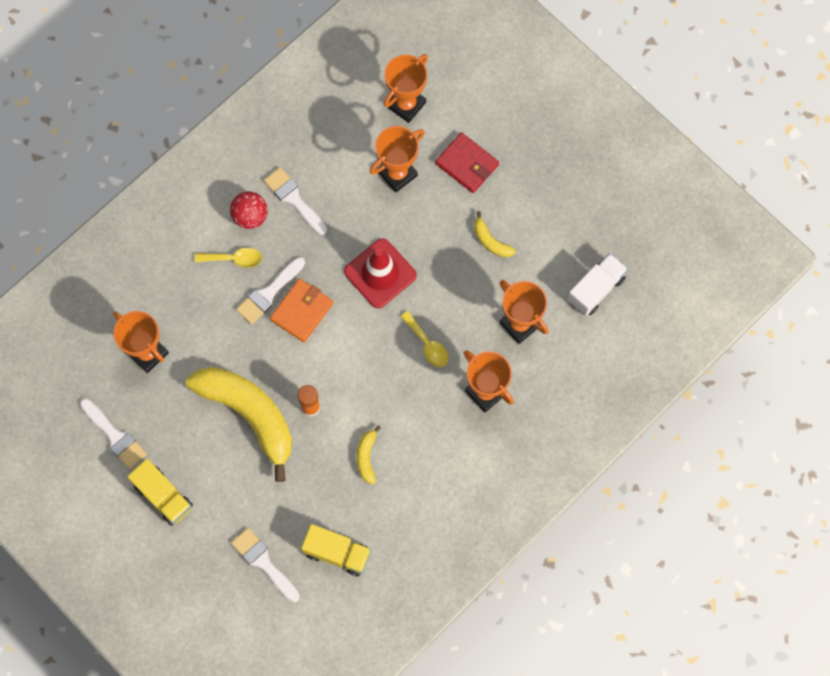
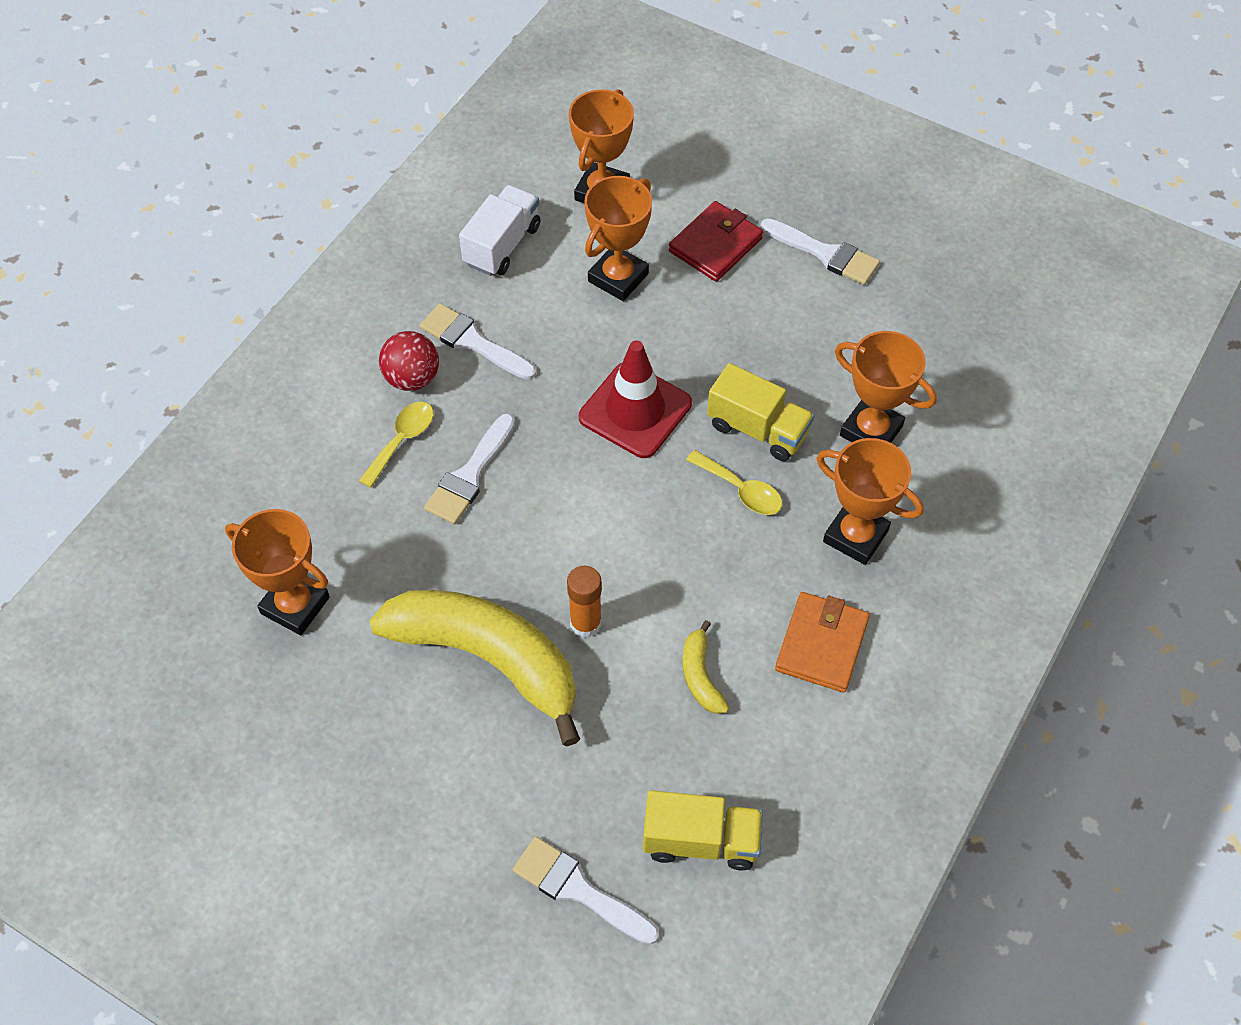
camera: 15 degrees left, 15 degrees down
white brush [80,398,147,469] -> white brush moved to [761,218,880,285]
yellow truck [127,459,193,526] -> yellow truck moved to [707,363,814,461]
yellow spoon [195,248,262,268] -> yellow spoon turned 45 degrees counterclockwise [359,402,433,488]
orange wallet [270,279,333,342] -> orange wallet moved to [775,592,870,693]
red wallet [435,132,499,193] -> red wallet turned 75 degrees counterclockwise [669,201,763,282]
yellow banana [474,211,516,257] -> none
white truck [567,253,628,316] -> white truck moved to [459,185,541,276]

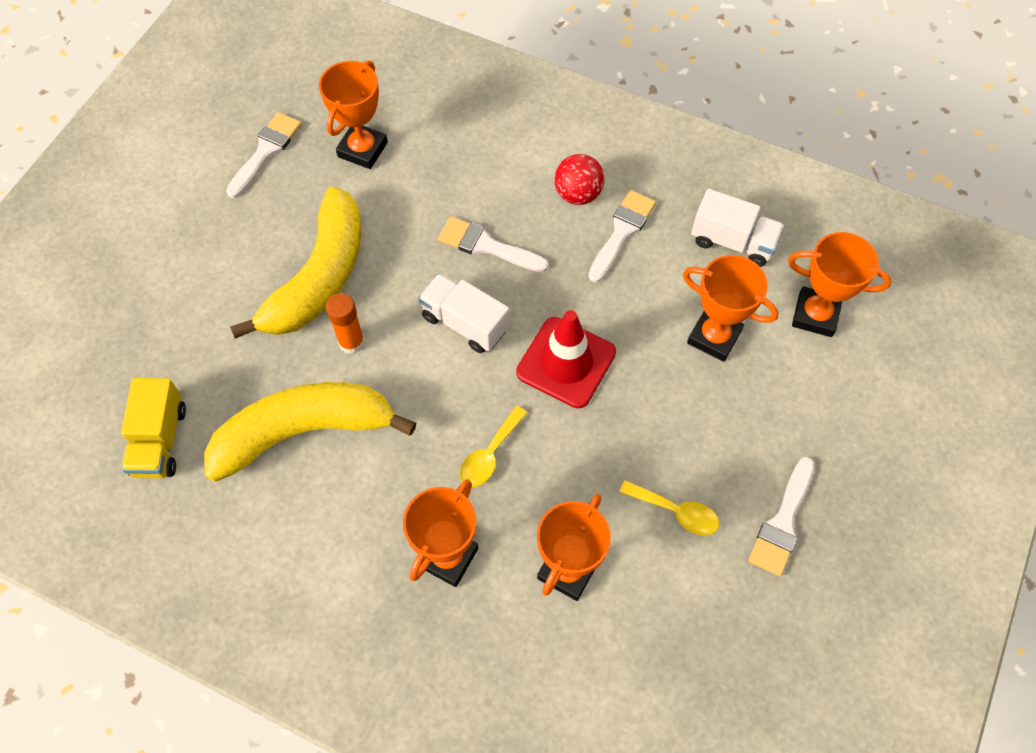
camera: 85 degrees right, 5 degrees up
yellow spoon [359,402,433,488] -> yellow spoon moved to [619,480,719,536]
white brush [513,837,659,945] -> white brush moved to [226,112,302,198]
red wallet [669,201,763,282] -> none
yellow banana [682,620,729,714] -> yellow banana [204,382,416,482], size x2.42
yellow truck [707,363,814,461] -> none
orange wallet [775,592,870,693] -> none
none -> white truck [418,274,509,353]

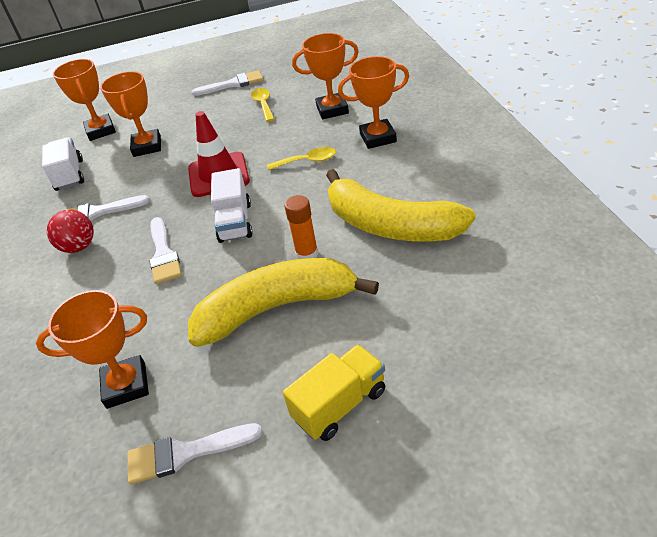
camera: 125 degrees left, 20 degrees down
yellow truck [121,378,186,478] -> yellow truck moved to [283,344,385,441]

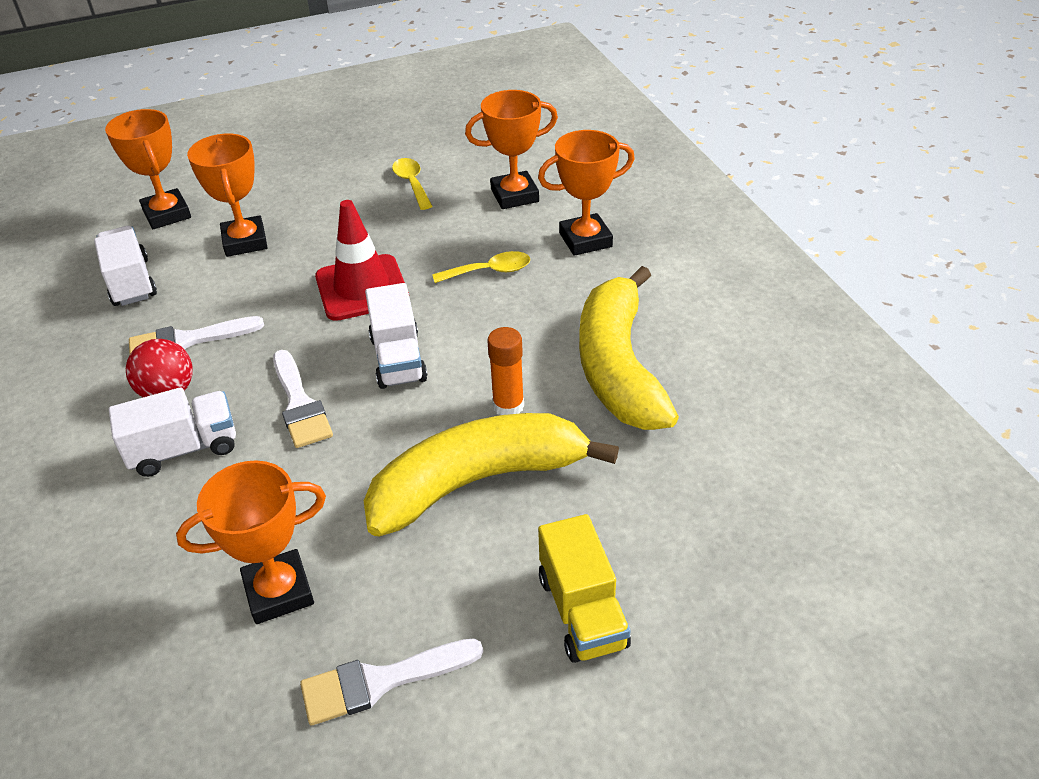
camera: 10 degrees left, 0 degrees up
white brush [192,70,263,96] -> none
yellow truck [283,344,385,441] -> yellow truck turned 120 degrees clockwise [538,514,631,663]
yellow banana [326,169,476,241] -> yellow banana turned 60 degrees clockwise [579,266,679,430]
none -> white truck [109,387,236,477]

